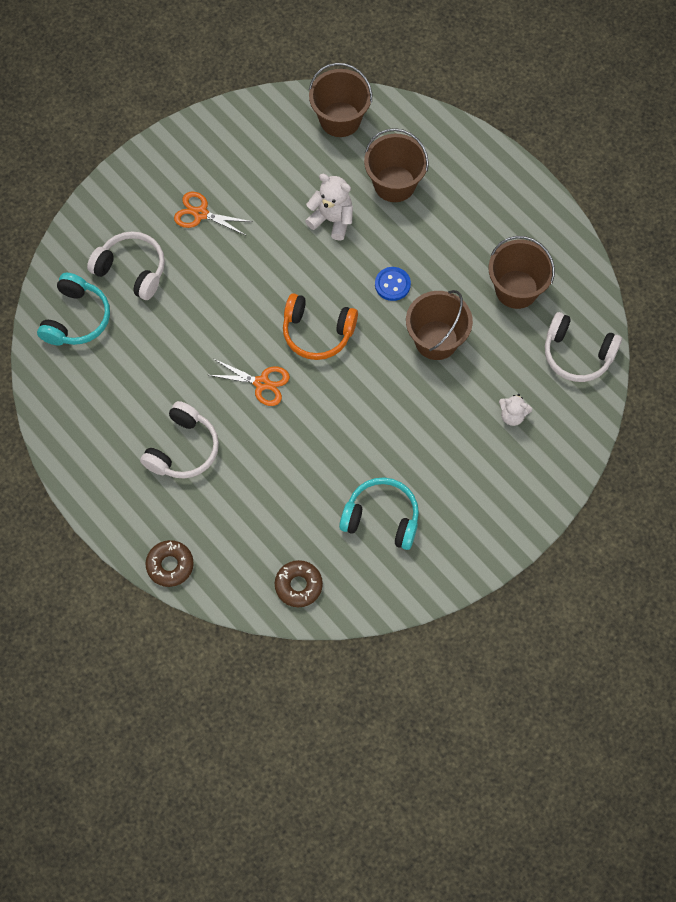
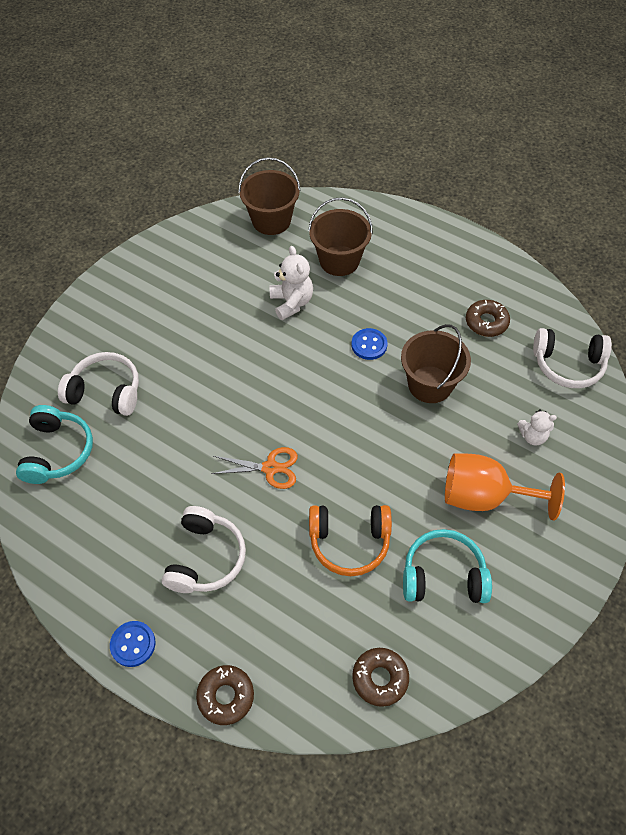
camera: 15 degrees left, 10 degrees down
orange scissors [174,192,253,235] -> none
orange headphones [283,293,358,360] -> orange headphones moved to [309,505,392,576]
white teddy bear [305,174,353,241] -> white teddy bear turned 60 degrees clockwise [269,246,313,320]
brown bucket [488,236,555,309] -> brown donut [466,300,510,337]
none -> blue button [110,621,156,667]
none -> orange goblet [445,453,565,521]

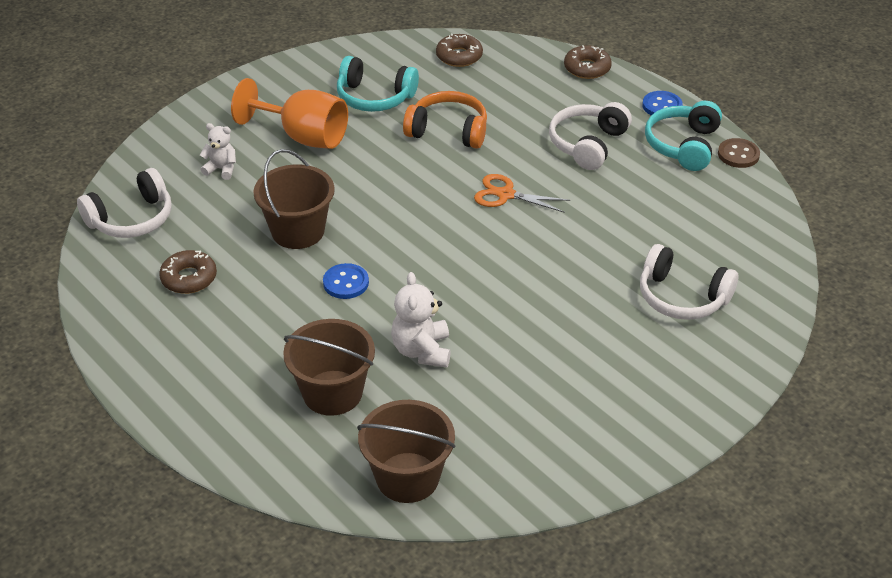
camera: 165 degrees left, 15 degrees down
turquoise headphones [16,405,93,484] -> turquoise headphones moved to [645,101,722,171]
white headphones [533,328,612,388] -> white headphones turned 120 degrees clockwise [77,168,172,238]
none -> brown button [718,138,760,168]

